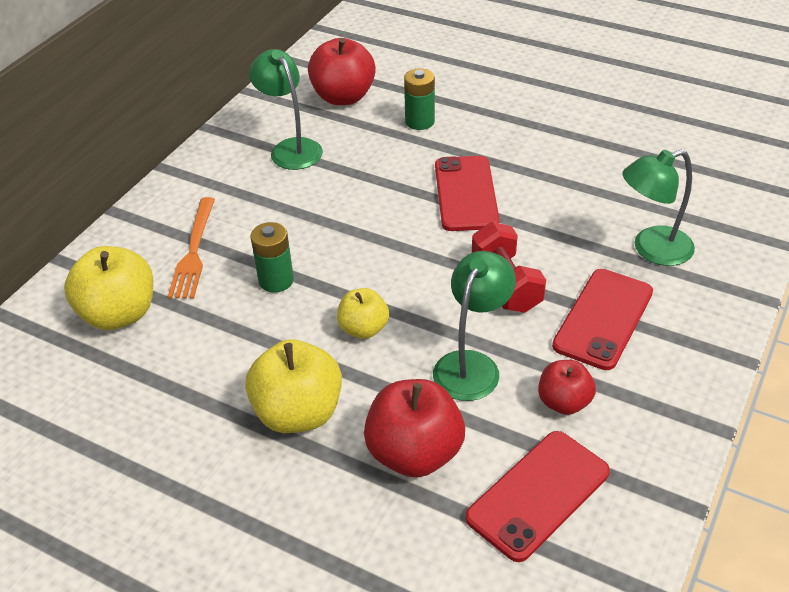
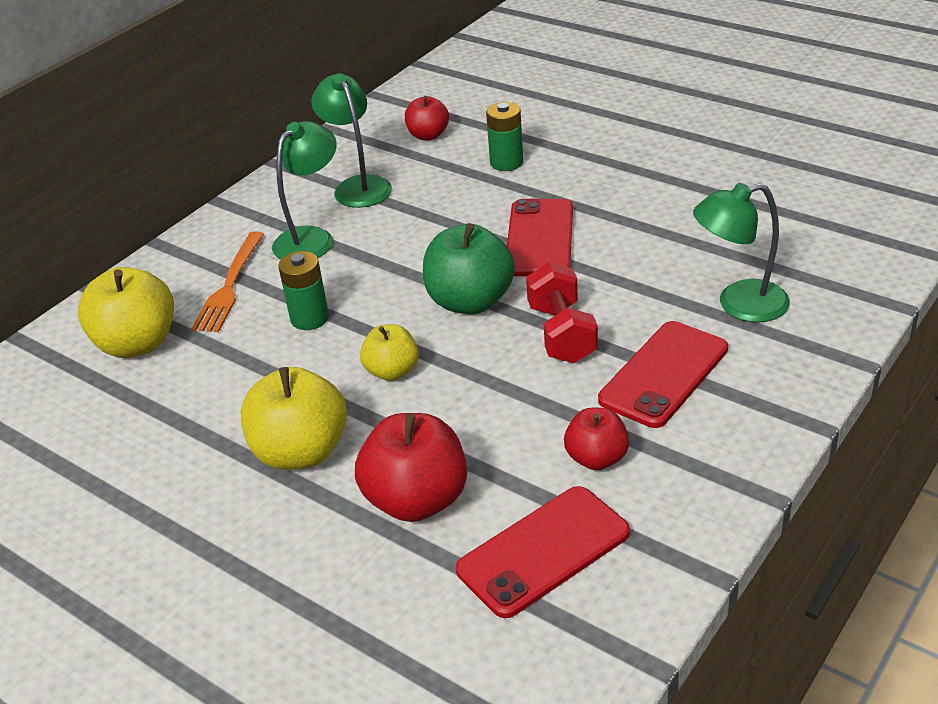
camera: 10 degrees right, 5 degrees down
red apple [308,38,376,105] -> red apple [405,96,449,140], size x0.59
green lamp [433,251,516,401] -> green lamp moved to [272,121,337,260]
none -> green apple [423,223,515,314]

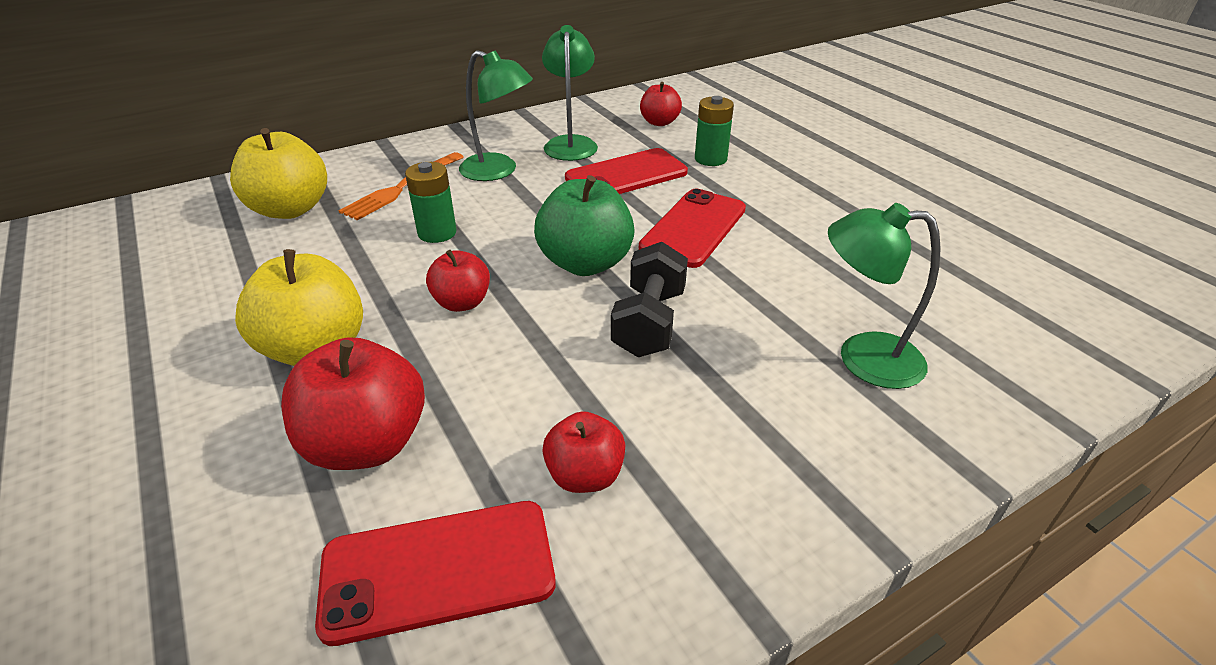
camera: 20 degrees right, 0 degrees up
green lamp [272,121,337,260] -> green lamp turned 60 degrees clockwise [459,50,533,181]
yellow apple [360,324,419,381] -> red apple [426,250,490,312]
red dumbbell [526,262,598,363] -> black dumbbell [611,242,688,357]
red phone [598,321,728,428] -> red phone moved to [565,148,688,194]

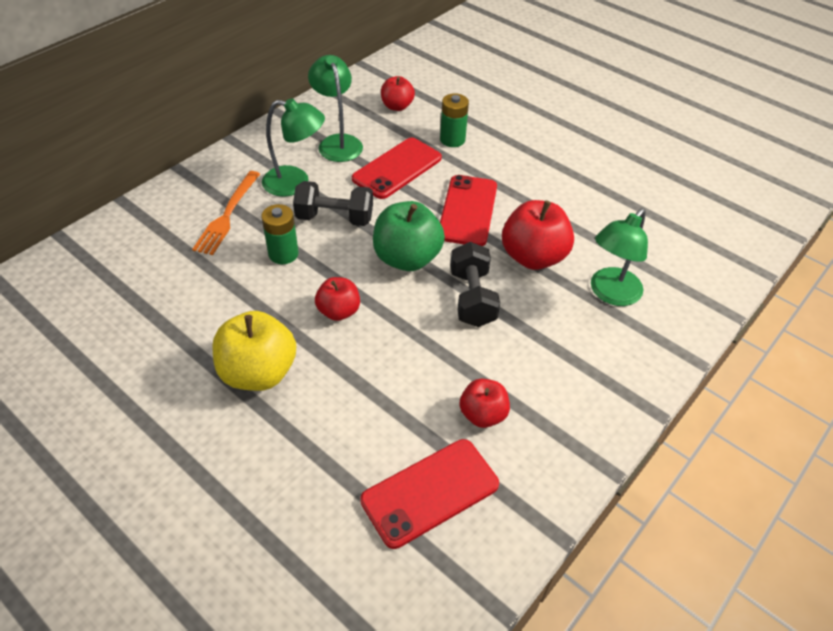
camera: 20 degrees left, 10 degrees up
yellow apple [230,128,327,219] -> none
red apple [281,337,425,470] -> red apple moved to [502,200,574,270]
green lamp [828,203,941,389] -> green lamp turned 45 degrees counterclockwise [591,208,648,306]
none -> black dumbbell [293,181,373,226]

